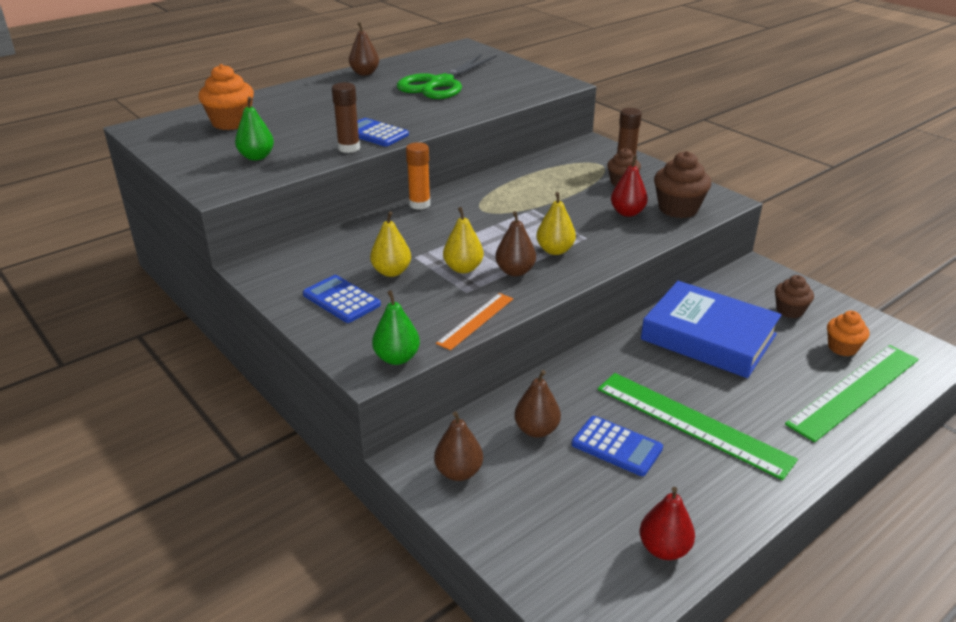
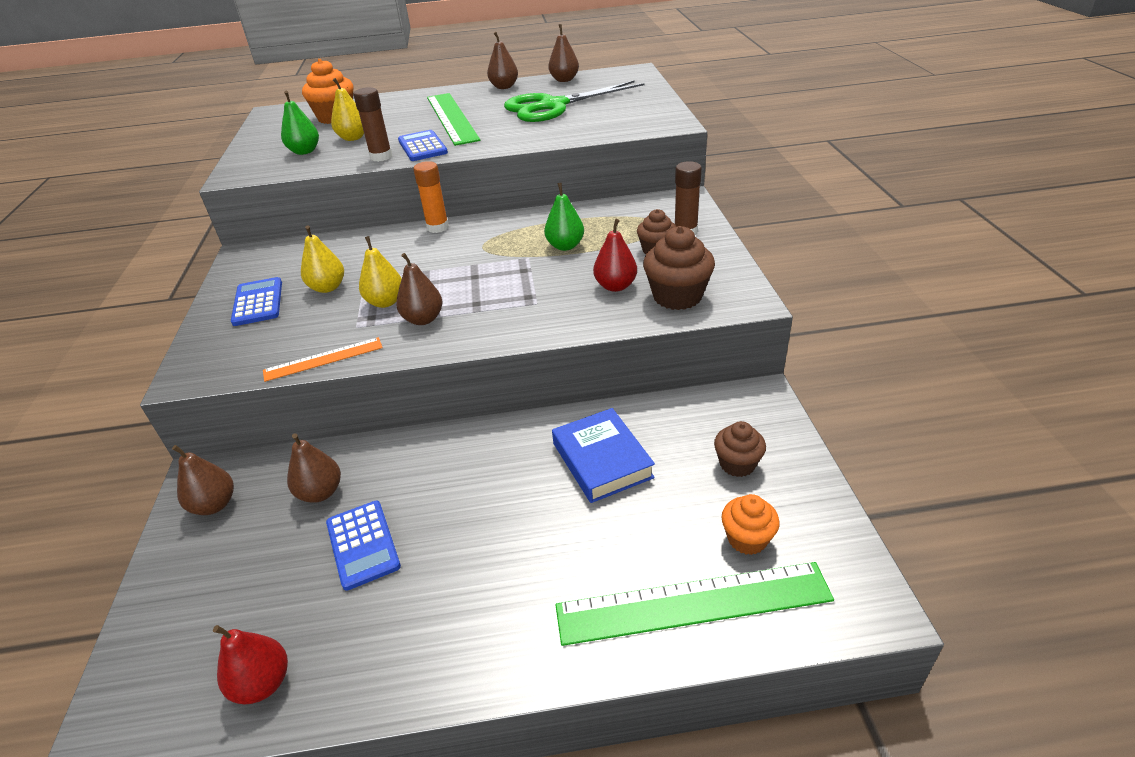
camera: 35 degrees right, 5 degrees up
green pear [372,290,420,365] -> green pear moved to [544,182,584,251]
yellow pear [536,192,576,255] -> yellow pear moved to [331,78,364,141]
green ruler [598,373,798,480] -> green ruler moved to [427,93,480,146]
blue book [641,281,782,378] -> blue book [552,408,655,503], size x0.65
none -> brown pear [548,24,579,82]

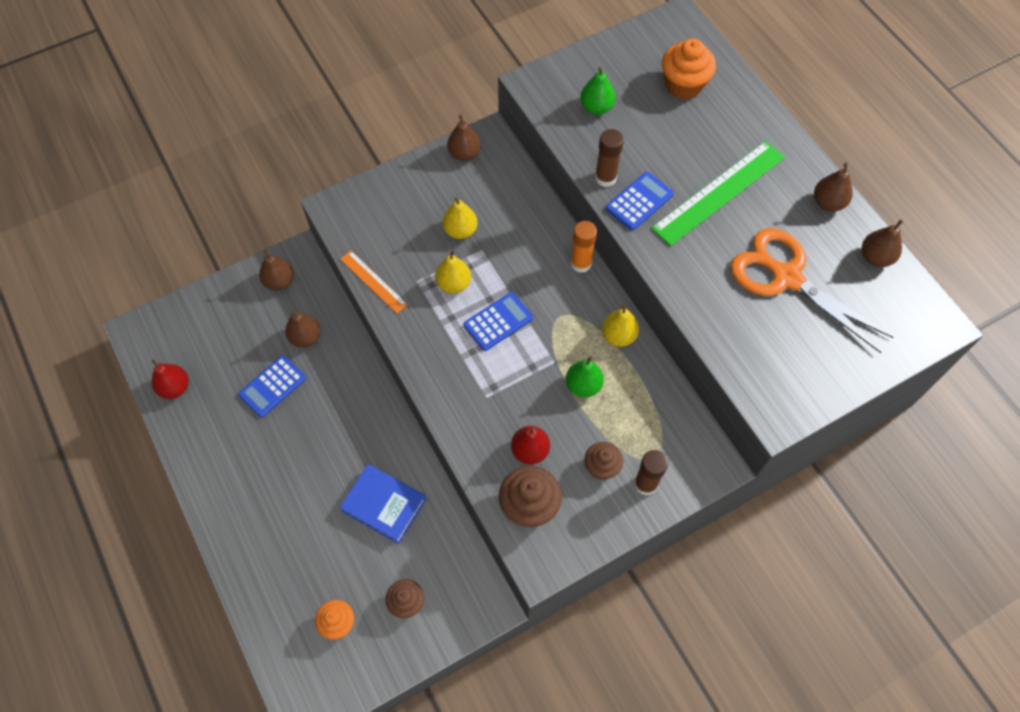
camera: 65 degrees right, 25 degrees up
blue calculator [231,277,282,326] -> blue calculator moved to [463,292,533,351]
yellow pear [331,78,364,141] -> yellow pear moved to [602,304,639,347]
brown pear [396,253,442,325] -> brown pear moved to [447,114,481,161]
green scissors [504,80,645,122] -> orange scissors [731,228,894,353]
blue book [552,408,655,503] -> blue book turned 75 degrees clockwise [340,464,426,544]
green ruler [555,562,834,646] -> none

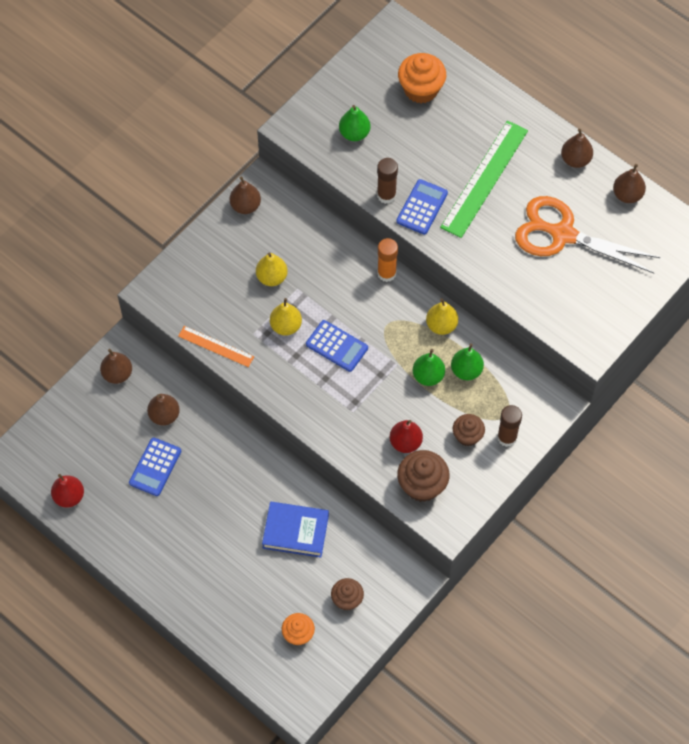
camera: 20 degrees left, 0 degrees up
blue calculator [463,292,533,351] -> blue calculator turned 90 degrees clockwise [306,320,368,372]
none -> green pear [451,343,484,380]

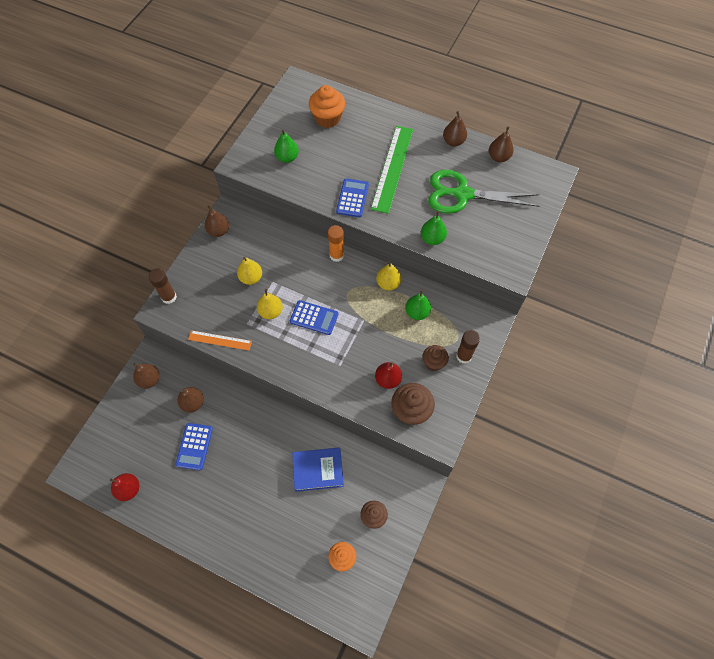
camera: 15 degrees left, 0 degrees up
brown glue stick [377,158,398,204] -> brown glue stick moved to [148,268,177,304]
green pear [413,349,445,386] -> green pear moved to [421,211,447,245]
orange scissors [515,196,660,273] -> green scissors [428,170,539,214]

